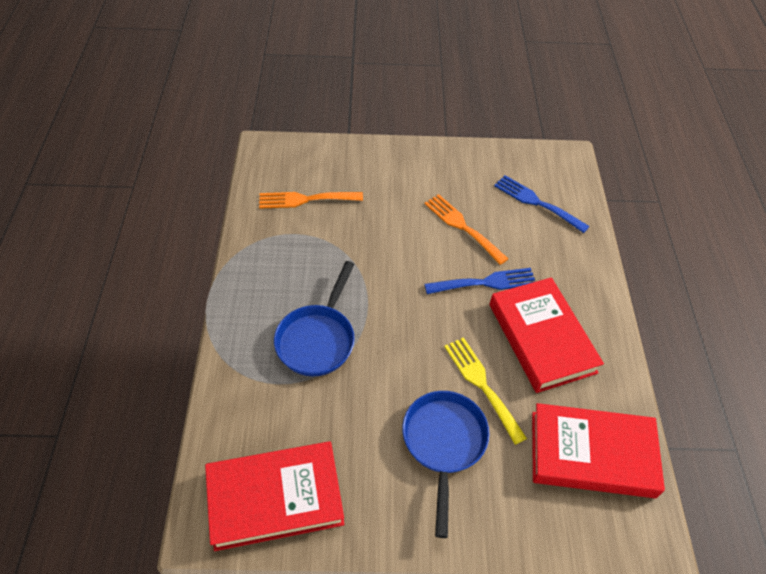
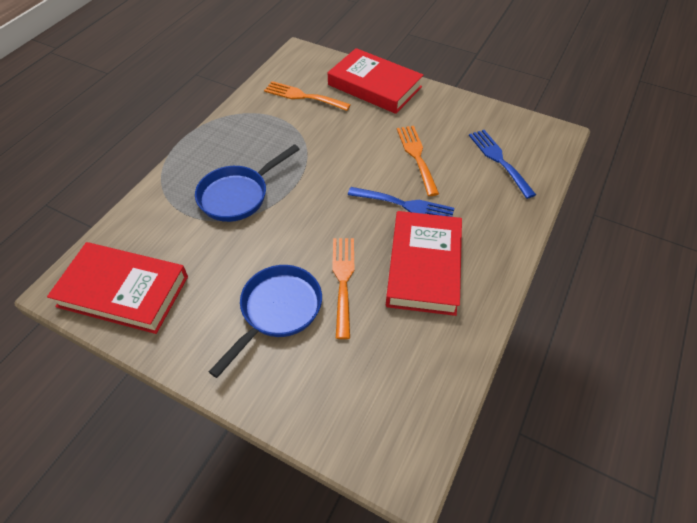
camera: 30 degrees right, 0 degrees up
yellow fork [444,337,527,445] -> orange fork [332,238,354,339]
red book [532,403,665,498] -> red book moved to [328,48,424,114]

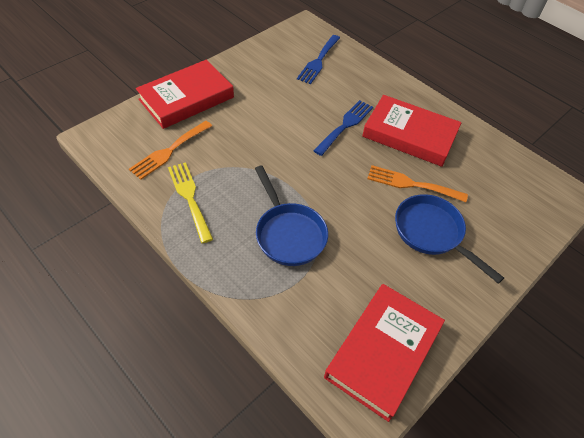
camera: 75 degrees left, 0 degrees up
orange fork [397,126,439,196] -> none
blue fork [469,130,536,199] -> blue fork turned 60 degrees counterclockwise [297,35,340,84]
none -> yellow fork [168,162,213,243]

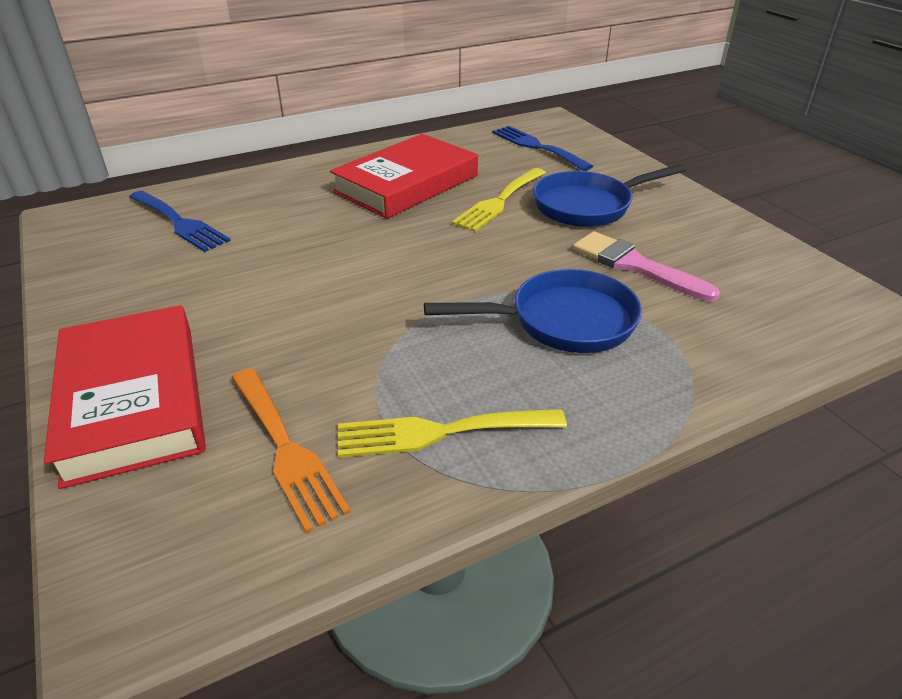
camera: 70 degrees left, 15 degrees down
blue fork [313,100,373,156] -> blue fork moved to [492,126,593,171]
red book [324,284,445,422] -> none
orange fork [367,165,468,202] -> yellow fork [452,168,546,232]
none -> pink brush [573,231,720,302]

